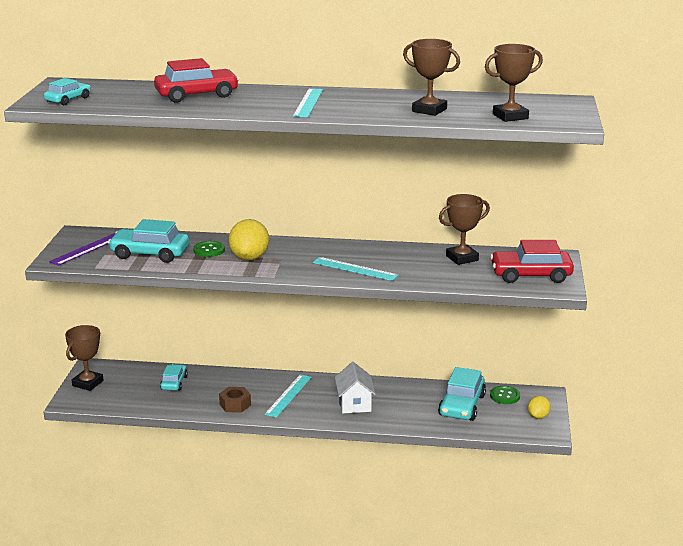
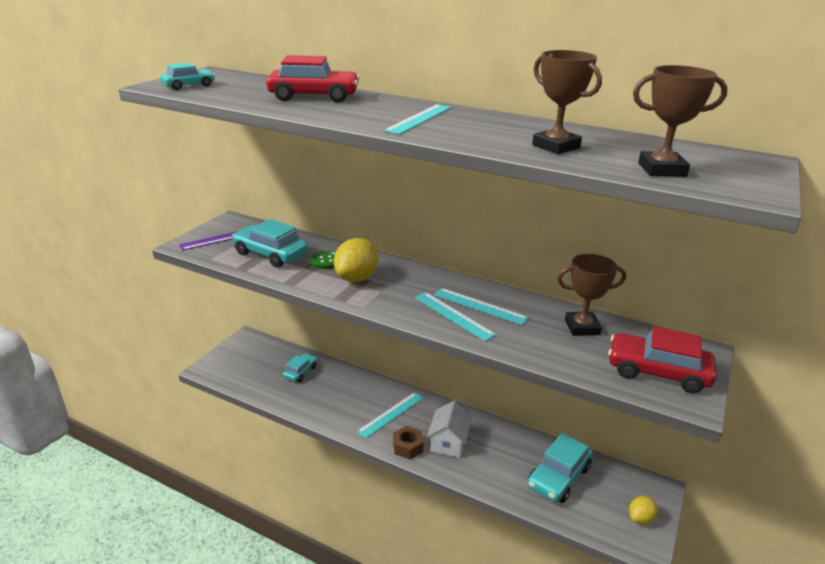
camera: 20 degrees right, 5 degrees up
brown trophy [65,325,104,391] -> none
brown nut [219,387,251,413] -> brown nut moved to [393,426,424,459]
green button [490,386,520,404] -> none
none -> turquoise ruler [434,288,529,325]

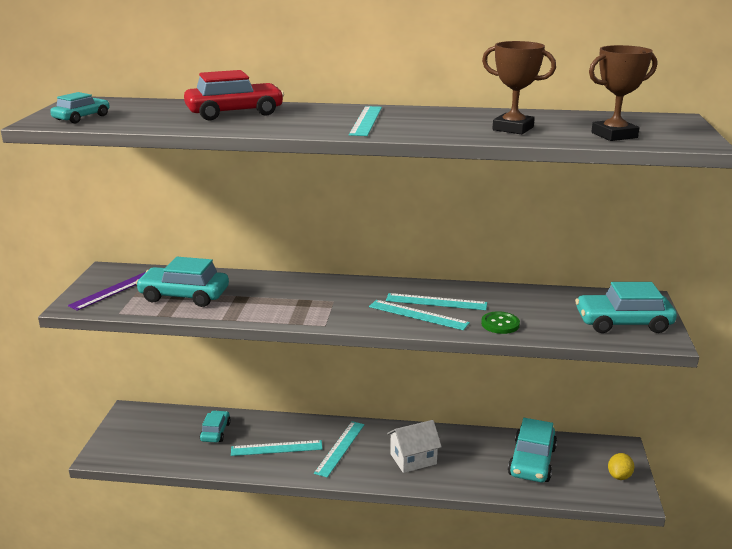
camera: 20 degrees left, 5 degrees down
green button [310,251,336,269] -> green button moved to [481,311,520,334]
yellow lemon [334,238,379,282] -> none
brown nut [393,426,424,459] -> none
white house [427,400,472,458] -> white house turned 75 degrees clockwise [387,420,442,473]
brown trophy [557,254,626,336] -> none
red car [608,326,716,394] -> turquoise car [575,282,677,333]
none -> turquoise ruler [231,440,322,456]

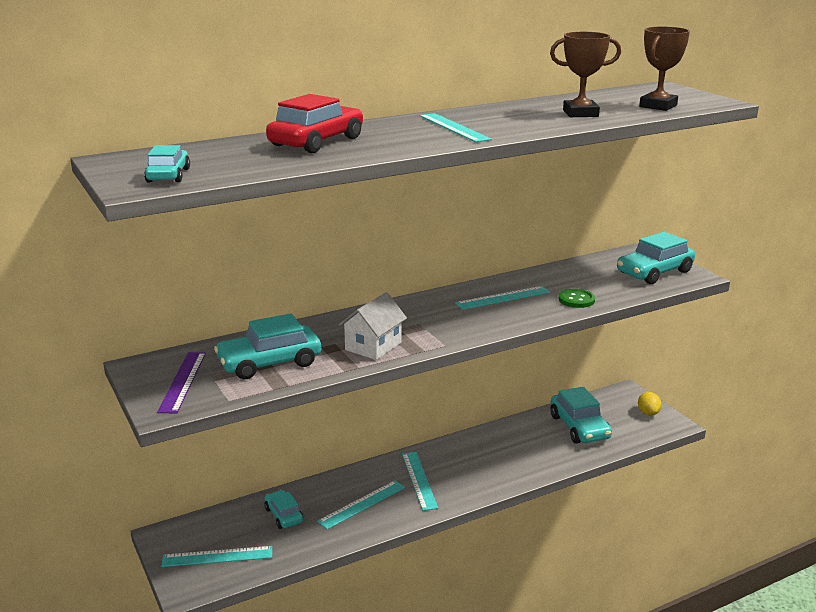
camera: 35 degrees left, 0 degrees up
turquoise ruler [369,300,470,330] -> turquoise ruler moved to [161,546,272,567]
white house [387,420,442,473] -> white house moved to [339,292,407,360]

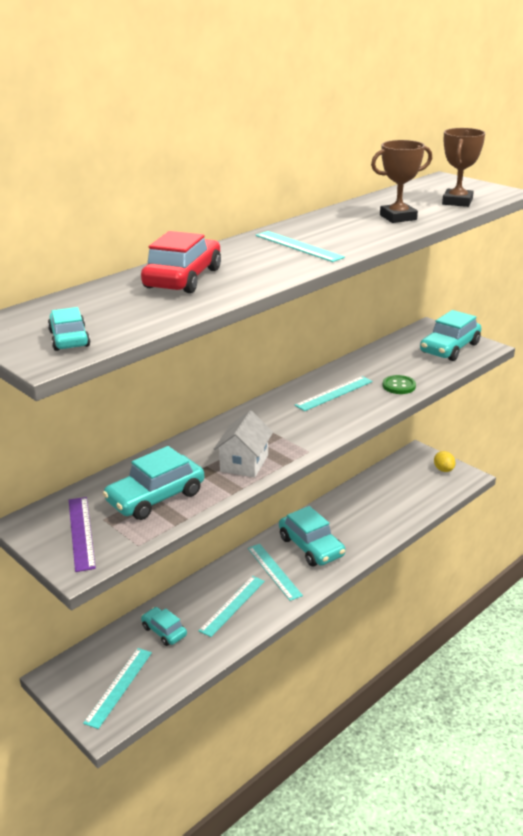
camera: 15 degrees left, 5 degrees up
turquoise ruler [161,546,272,567] -> turquoise ruler turned 45 degrees counterclockwise [83,648,152,729]
turquoise car [550,387,612,444] -> turquoise car moved to [279,506,345,566]

